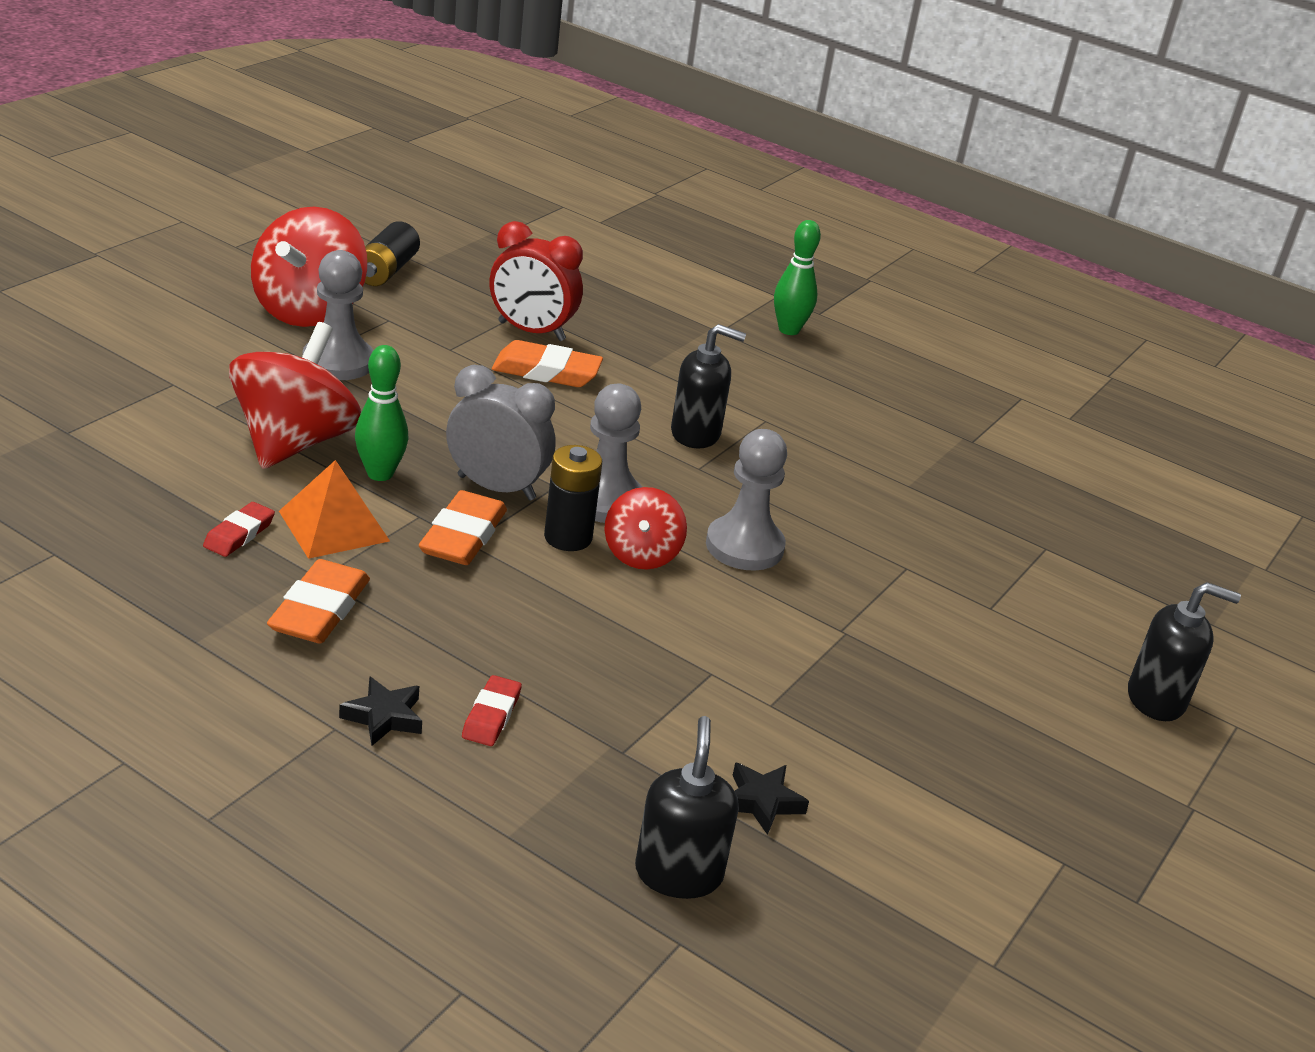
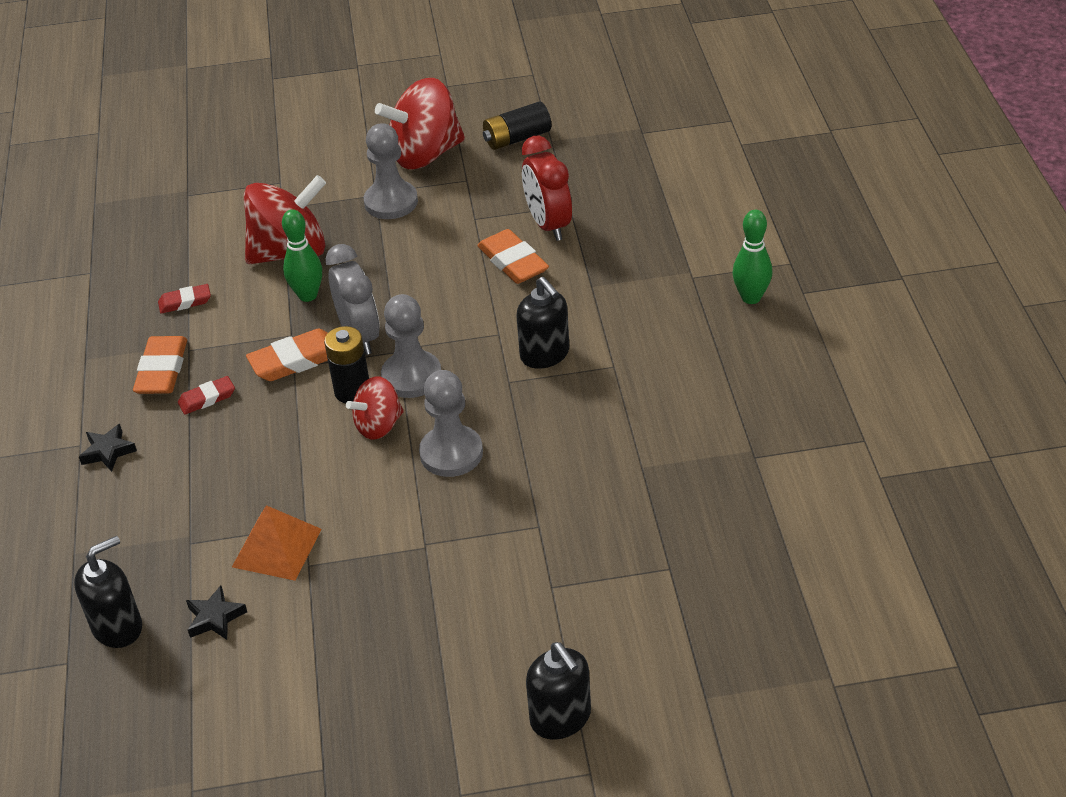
camera: 55 degrees right, 10 degrees up
orange eraser [267,559,370,644] -> orange eraser turned 60 degrees counterclockwise [133,336,187,394]
orange pyramid [279,460,390,559] -> orange pyramid moved to [232,505,322,581]
red eraser [462,675,522,746] -> red eraser moved to [178,376,235,415]

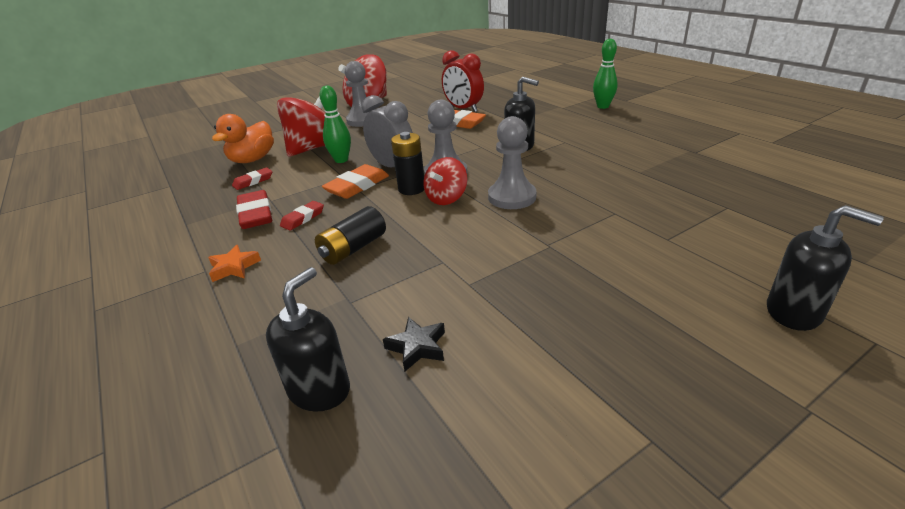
camera: 25 degrees left, 10 degrees down
black star [79,424,137,472] -> orange star [208,245,261,282]
orange eraser [133,336,187,394] -> red eraser [236,190,272,229]
orange pyramid [232,505,322,581] -> none
black battery [483,102,551,150] -> black battery moved to [315,206,386,265]
none -> orange duck [212,114,274,163]

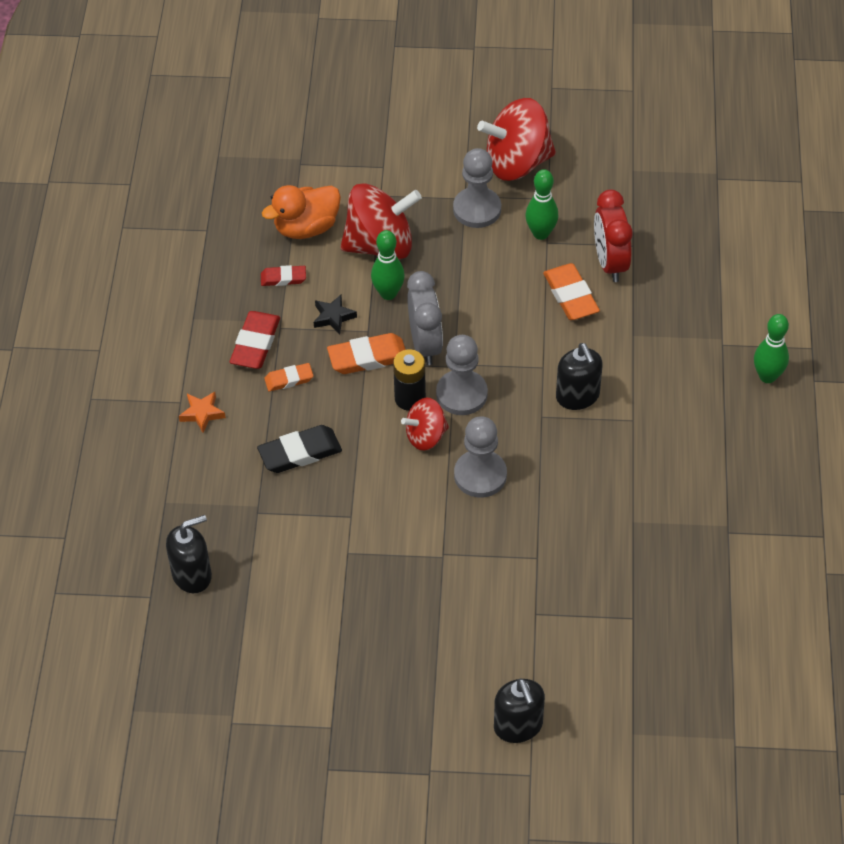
camera: 35 degrees right, 20 degrees up
red eraser [280,201,324,231] -> orange eraser [264,363,313,391]
black battery [315,206,386,265] -> black eraser [257,425,342,473]
black star [383,317,445,372] -> black star moved to [314,295,357,334]
none -> green bowling pin [525,169,558,240]

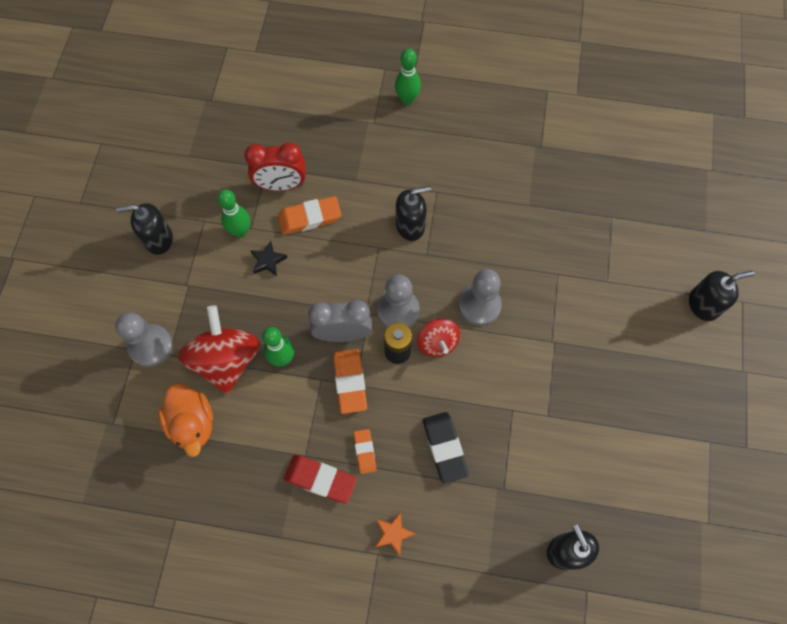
camera: 85 degrees left, 15 degrees up
red eraser [261,265,306,286] -> none
black star [314,295,357,334] -> black star moved to [250,241,287,277]
grey pawn [453,148,501,228] -> grey pawn moved to [115,312,173,367]
red spinning top [477,98,556,181] -> black soap dispenser [116,203,173,255]

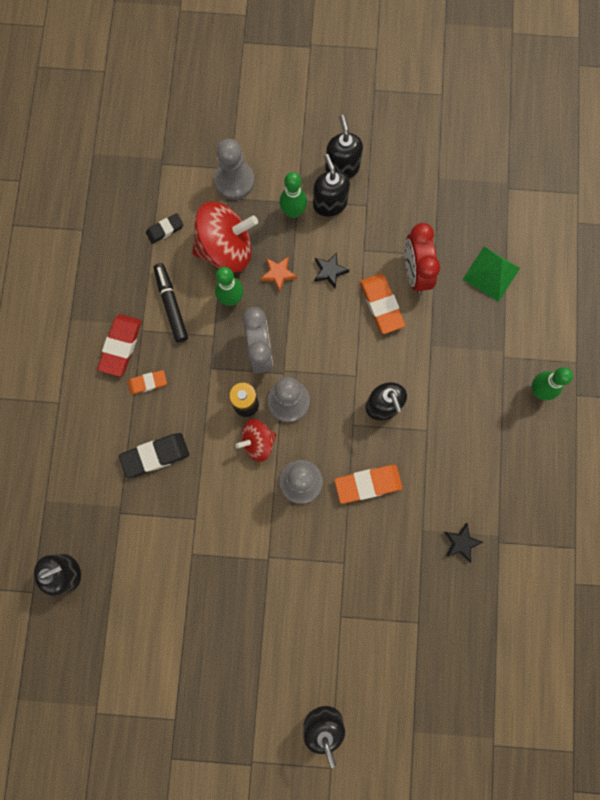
camera: 85 degrees right, 10 degrees up
orange duck [158,384,213,457] -> black eraser [146,213,184,244]
green bowling pin [217,189,250,237] -> green bowling pin moved to [280,172,307,218]
orange eraser [333,349,367,414] -> orange eraser moved to [335,465,403,504]
orange star [375,512,415,555] -> orange star moved to [261,256,297,292]
none -> black marker [154,263,188,342]
none -> black soap dispenser [313,154,350,217]
none -> black star [444,523,483,563]
none -> green pyramid [462,246,520,302]

